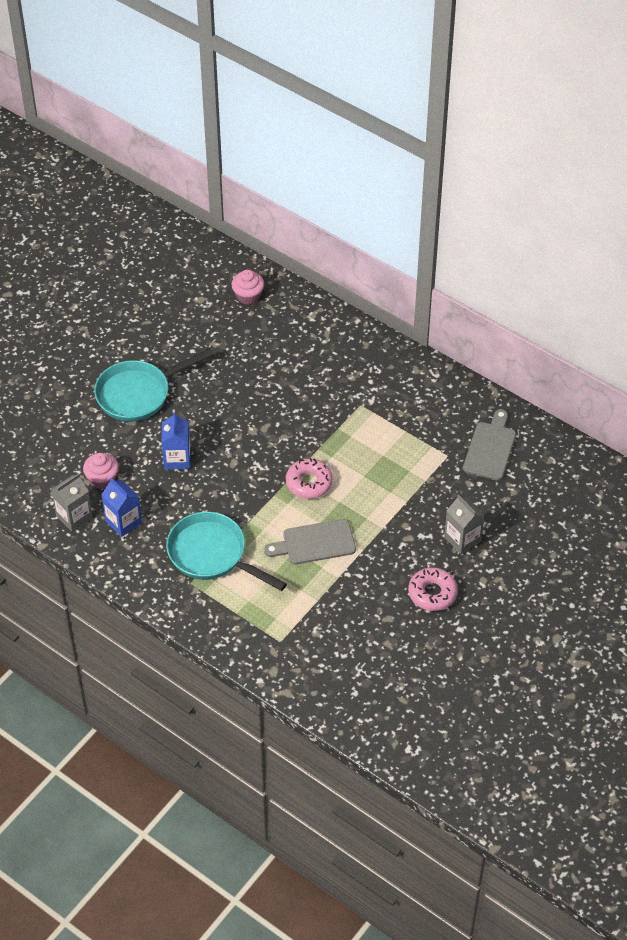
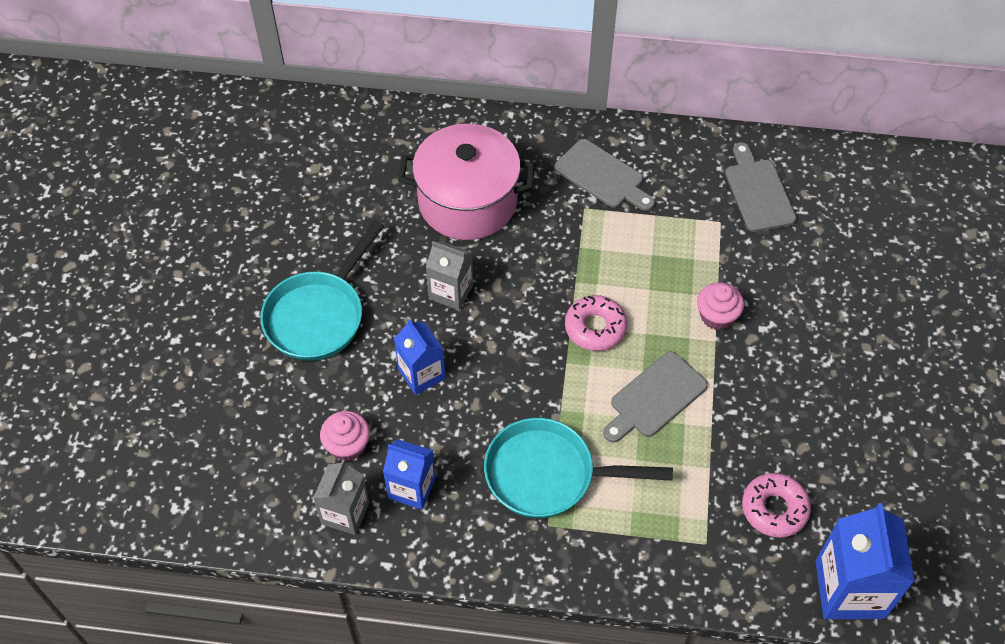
camera: 30 degrees left, 5 degrees up
pink cupcake [232,270,264,305] -> pink cupcake moved to [697,282,744,330]
pink donut [408,567,458,611] -> pink donut moved to [742,473,811,538]
grey carton [444,495,485,554] -> grey carton moved to [426,241,473,310]
none -> pink pot [398,124,535,240]
none -> grey cutting board [554,139,655,211]
none -> blue carton [815,503,915,619]

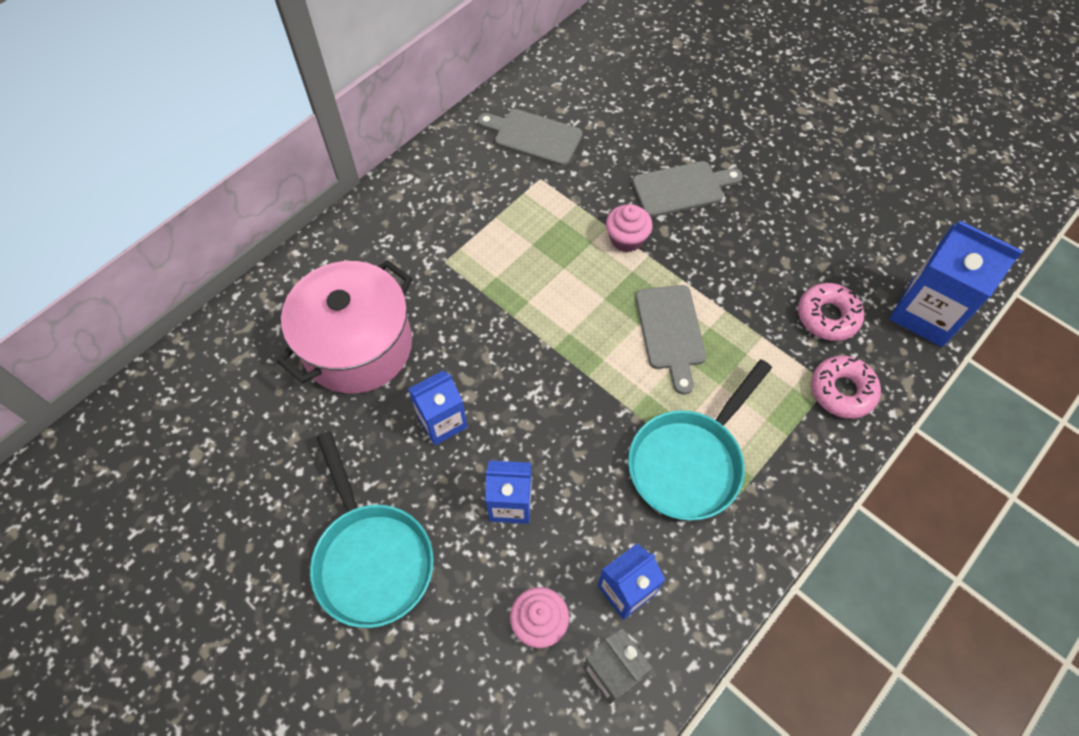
camera: 55 degrees left, 5 degrees up
grey carton [426,241,473,310] -> blue carton [408,370,468,445]
grey cutting board [554,139,655,211] -> grey cutting board moved to [632,161,743,217]
pink donut [565,295,627,351] -> pink donut moved to [811,356,881,419]

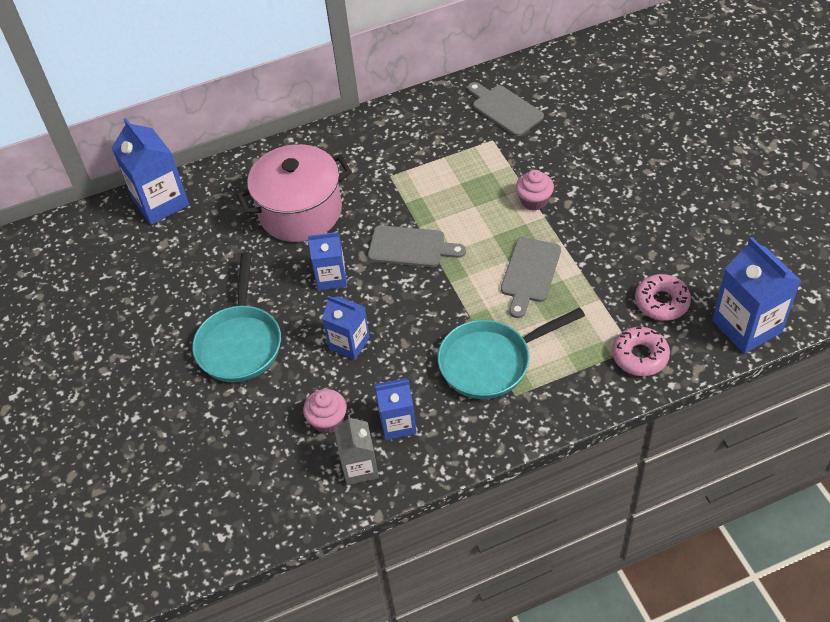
camera: 30 degrees right, 10 degrees down
grey cutting board [632,161,743,217] -> grey cutting board moved to [368,225,466,267]
none -> blue carton [112,118,189,225]

